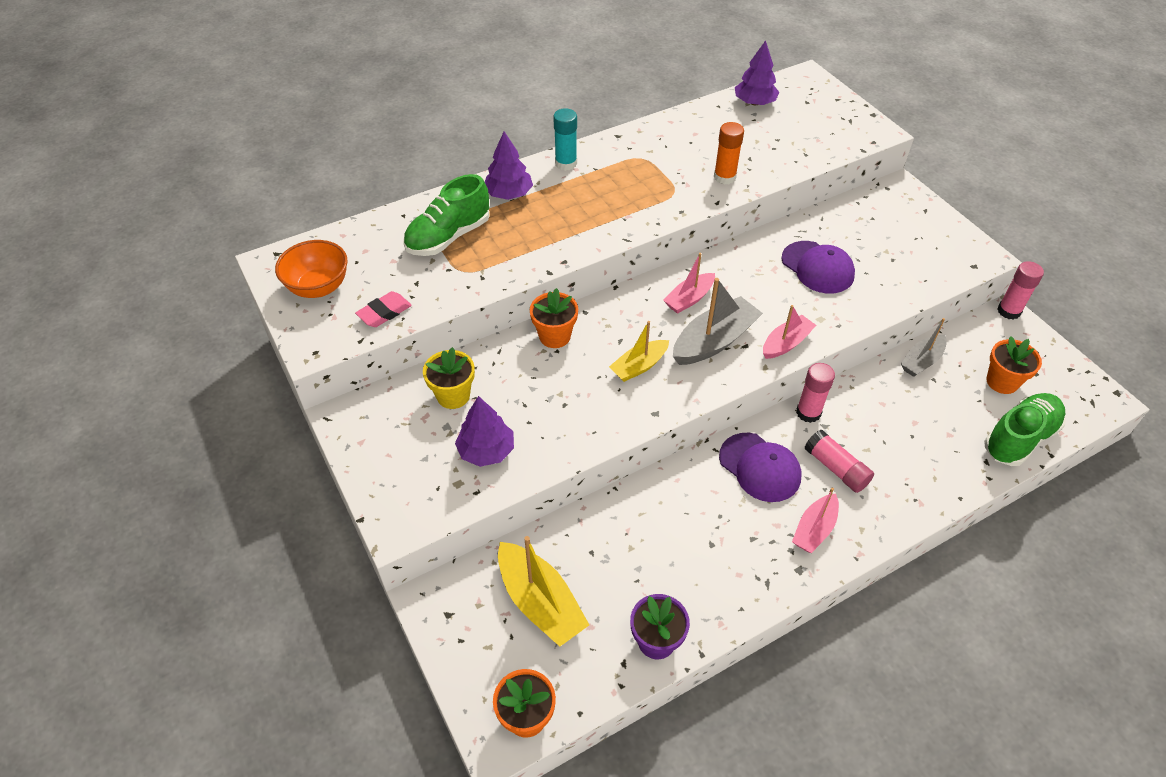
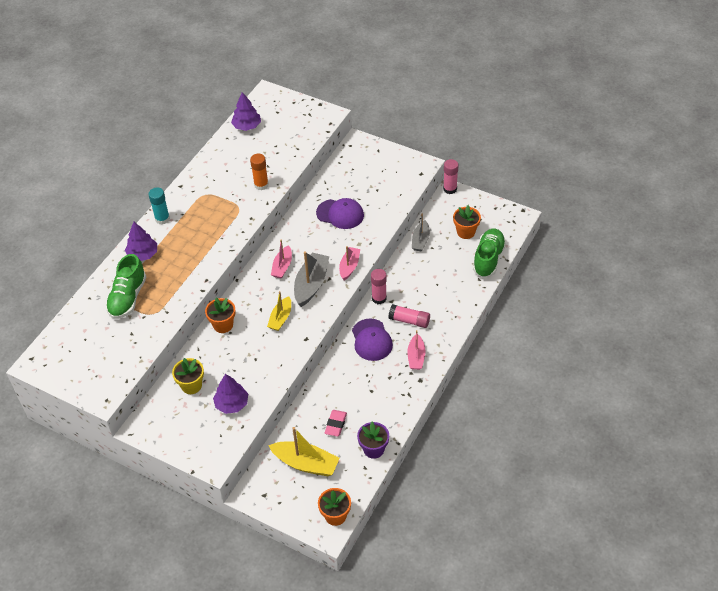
camera: 30 degrees left, 0 degrees up
orange bowl [275,240,347,298] -> none
pink eraser [355,291,412,327] -> pink eraser moved to [325,410,347,437]
purple cap [719,433,801,502] -> purple cap turned 60 degrees clockwise [352,318,393,361]

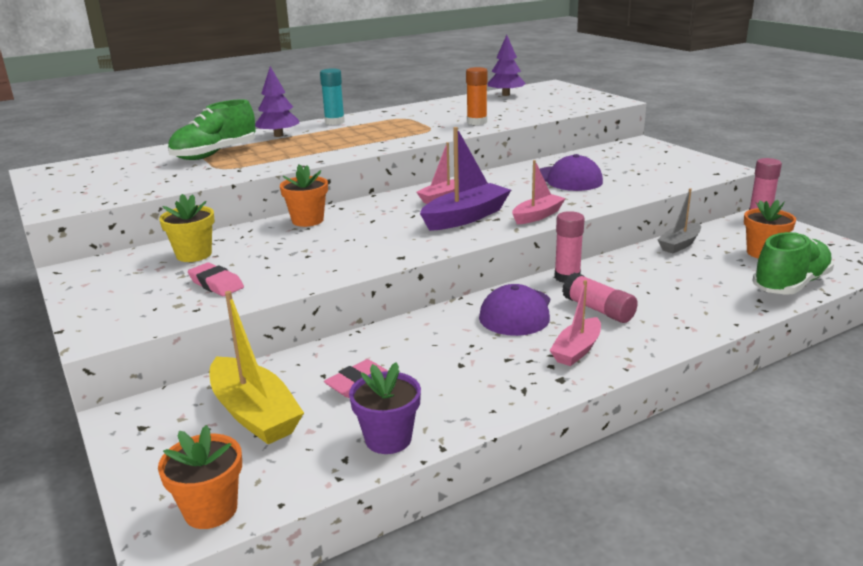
camera: 30 degrees right, 25 degrees down
purple tree [213,374,248,414] -> pink eraser [188,263,244,296]
yellow boat [267,291,291,331] -> none
grey boat [294,251,330,307] -> purple boat [420,127,511,231]

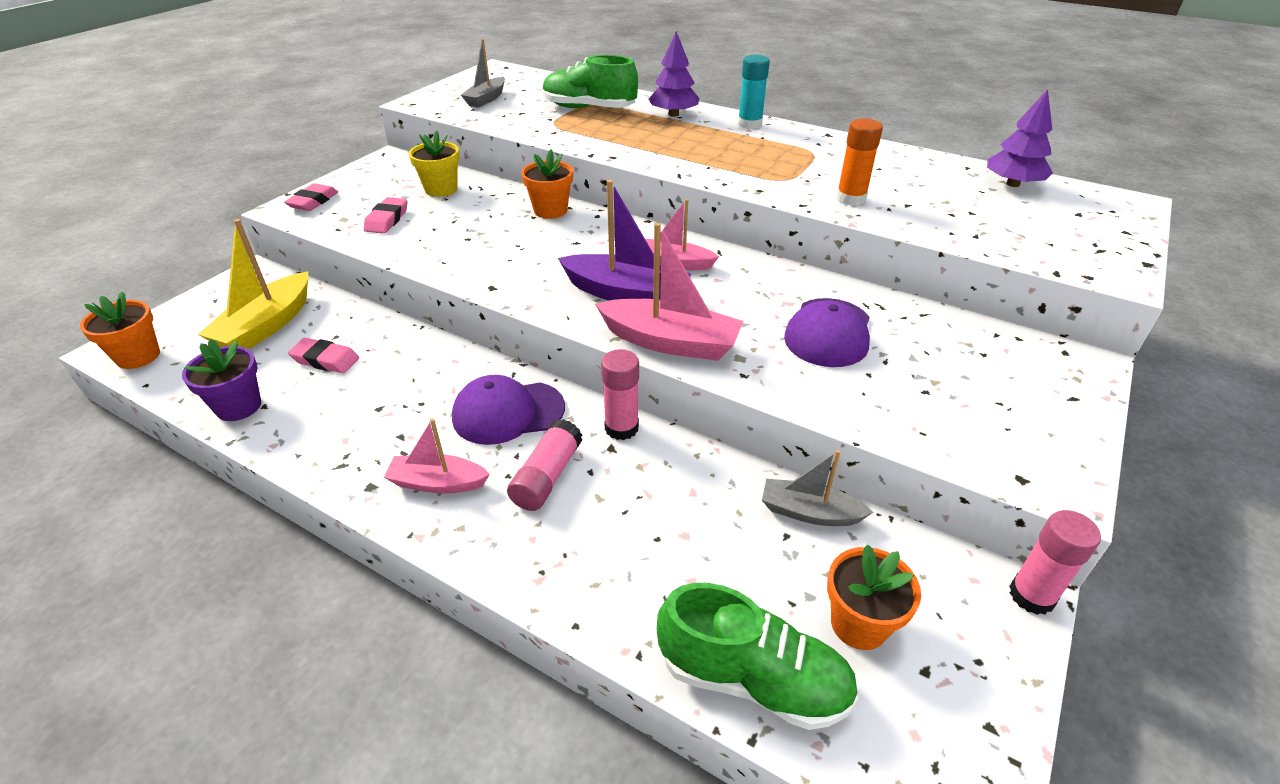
camera: 60 degrees right, 15 degrees up
pink boat [512,160,566,224] -> pink boat [595,223,743,361], size x1.59
none -> pink eraser [284,183,338,211]
none -> grey boat [461,39,505,108]

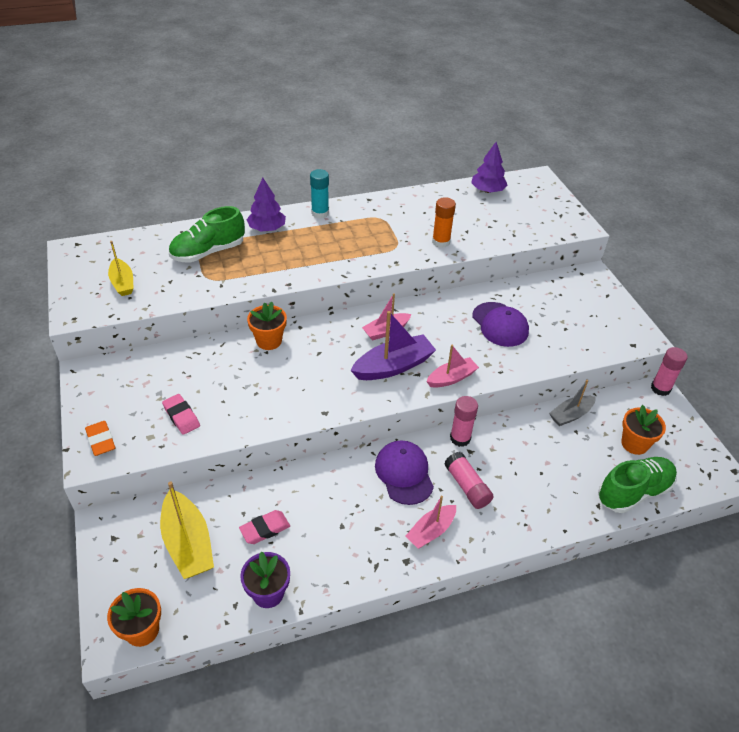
camera: 50 degrees left, 5 degrees up
pink eraser [284,183,338,211] -> orange eraser [85,421,115,456]
yellow flower pot [408,130,460,197] -> none
purple cap [452,375,565,445] -> purple cap turned 135 degrees clockwise [375,440,434,505]
grey boat [461,39,505,108] -> yellow boat [108,241,134,296]
pink boat [595,223,743,361] -> pink boat [426,345,479,388], size x0.63

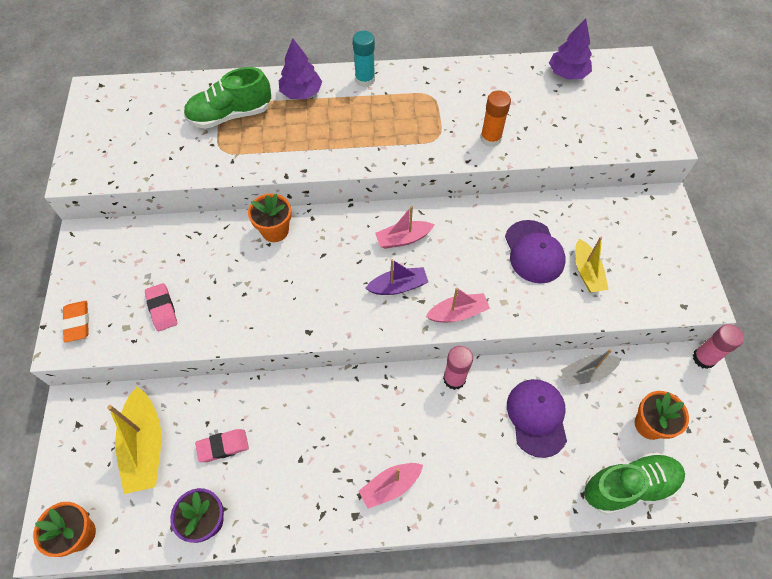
camera: 15 degrees right, 15 degrees up
yellow boat [108,241,134,296] -> yellow boat moved to [575,237,609,293]
purple boat [351,311,436,380] -> purple boat [365,259,428,295], size x0.63
purple cap [375,440,434,505] -> purple cap moved to [507,379,567,458]
pink glue stick [444,452,494,509] -> none

